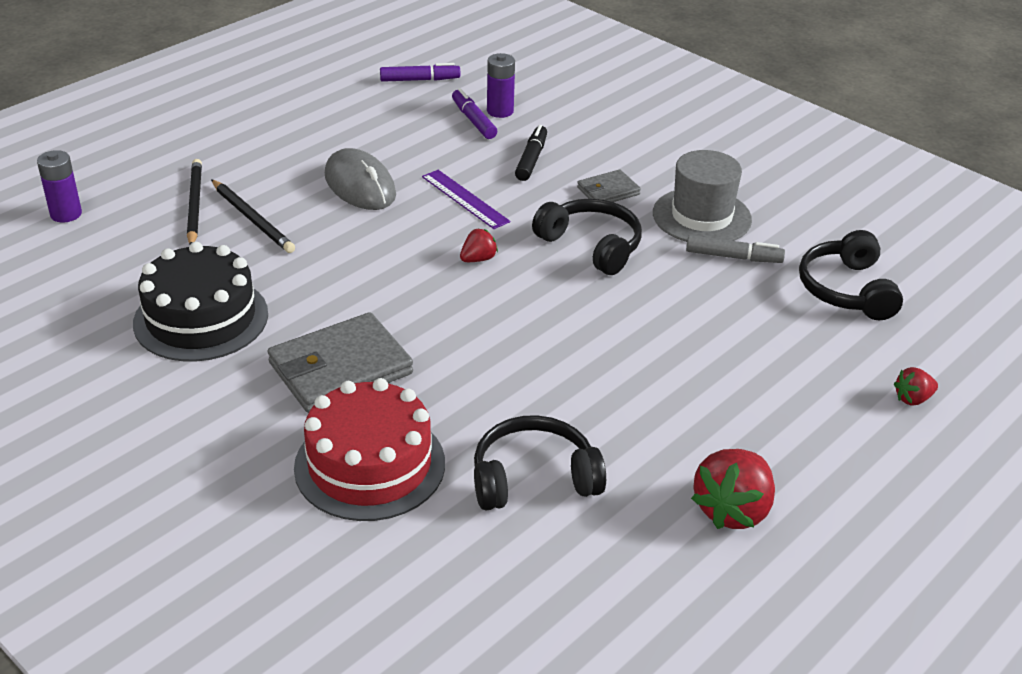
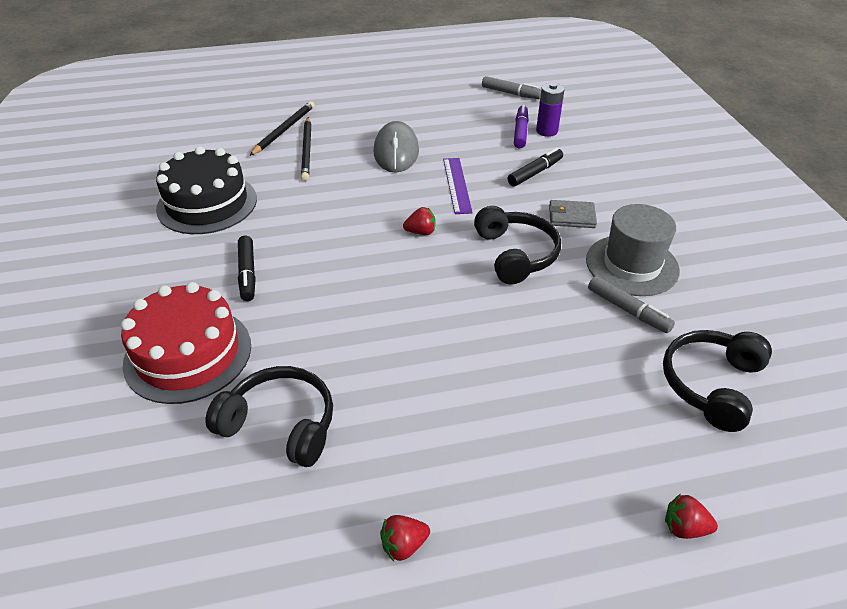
camera: 35 degrees right, 5 degrees up
purple battery [37,150,82,223] -> none
grey wallet [268,312,413,413] -> black marker [238,236,256,301]
purple marker [380,63,460,82] -> grey marker [482,76,541,99]
red strawberry [691,449,775,529] -> red strawberry [380,515,430,561], size x0.52

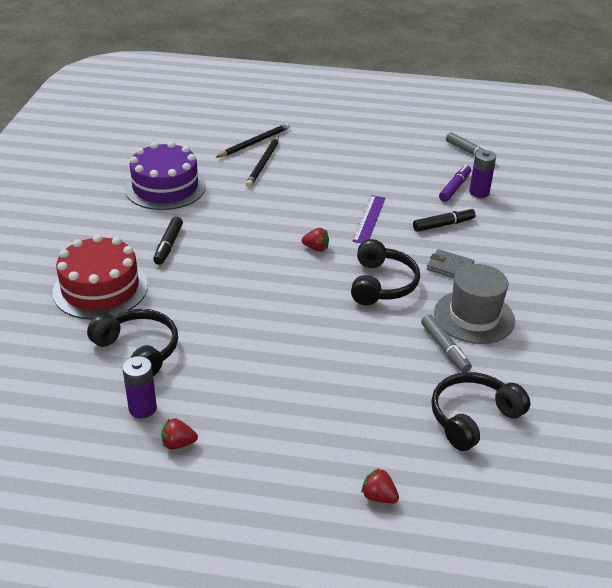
camera: 20 degrees right, 5 degrees down
black cake [156,146,257,234] -> purple cake [125,141,206,210]
grey mouse [374,121,419,173] -> none
none -> purple battery [122,356,157,418]

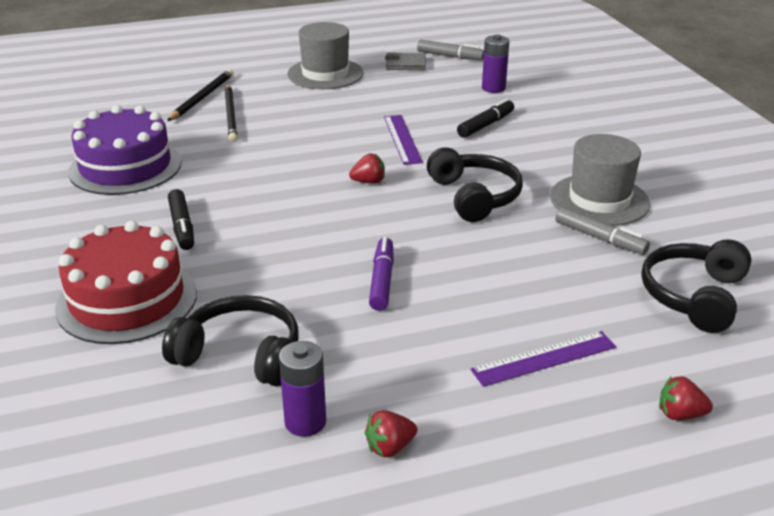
camera: 25 degrees left, 5 degrees down
grey wallet [427,249,475,278] -> grey wallet moved to [385,53,426,70]
purple marker [439,165,471,202] -> purple marker moved to [369,237,394,311]
none -> grey hat [287,22,364,89]
none -> purple ruler [471,331,616,387]

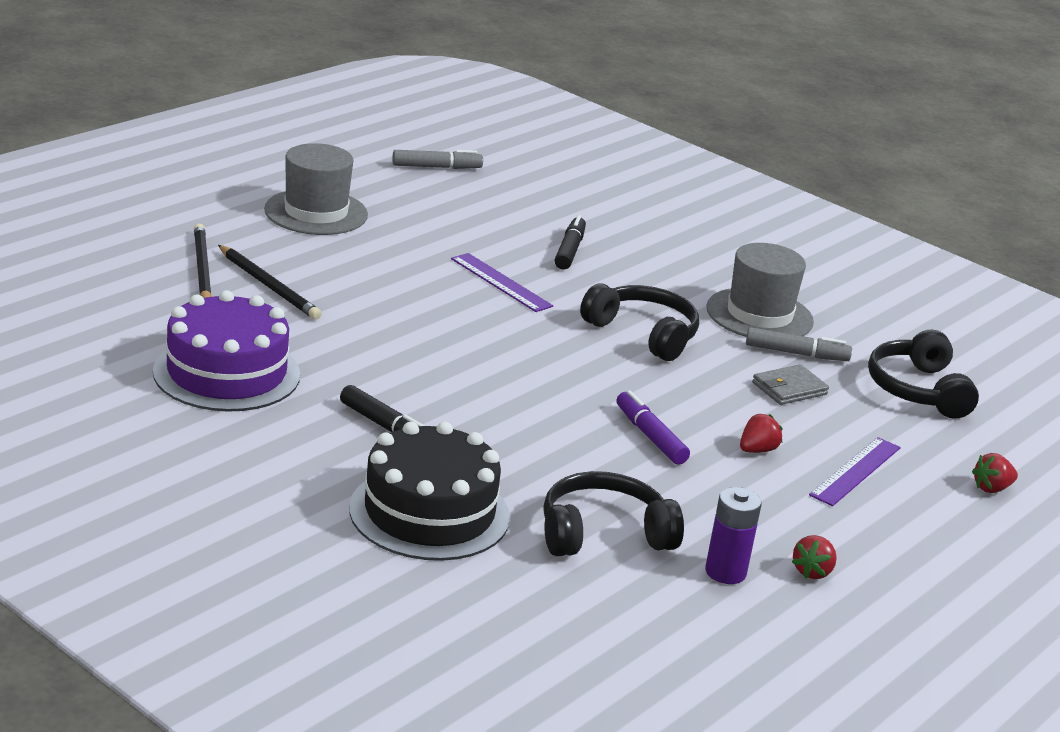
camera: 35 degrees left, 5 degrees down
red cake [55,221,197,344] -> black cake [349,422,510,561]
red strawberry [349,153,385,184] -> red strawberry moved to [740,414,783,453]
grey wallet [385,53,426,70] -> grey wallet moved to [752,365,829,405]
purple battery [482,34,509,93] -> none

